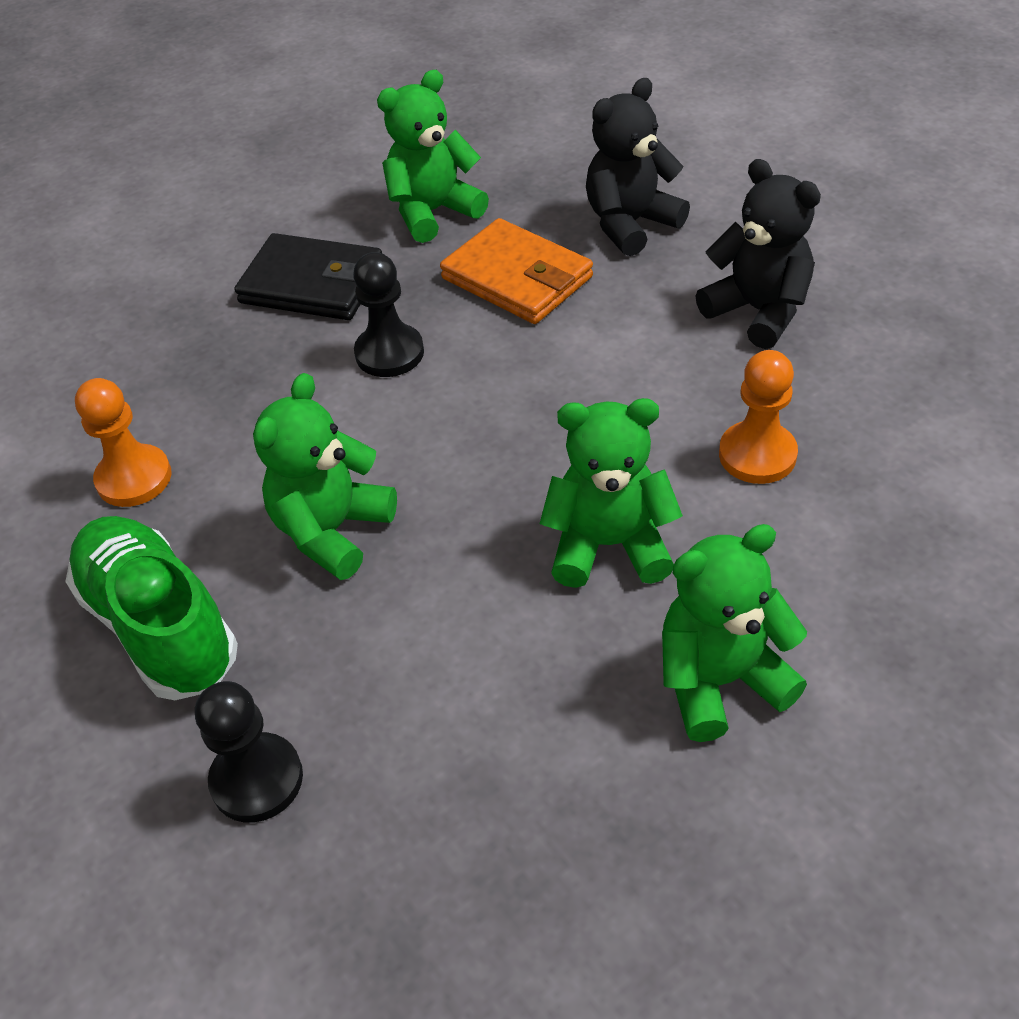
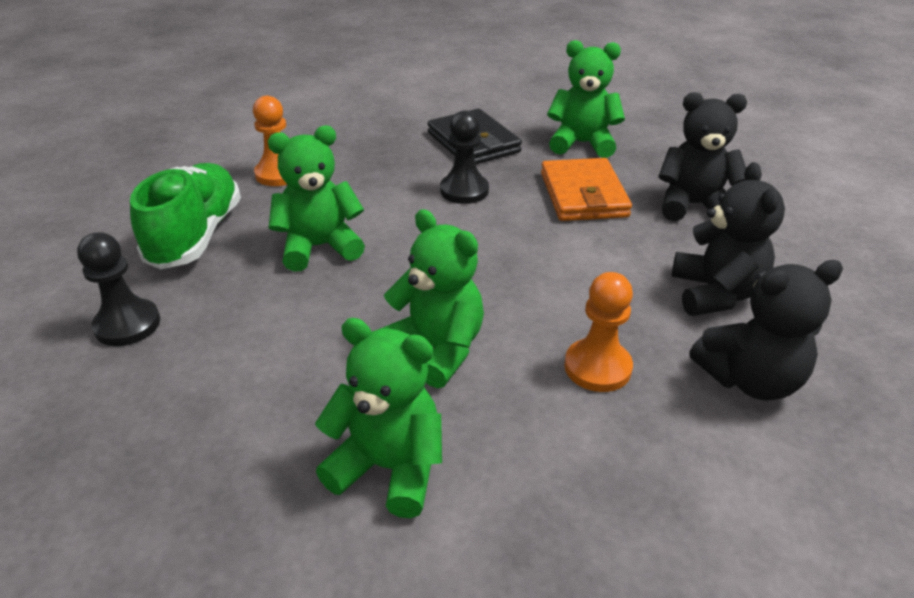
camera: 40 degrees right, 10 degrees down
none -> black teddy bear [689,260,843,401]

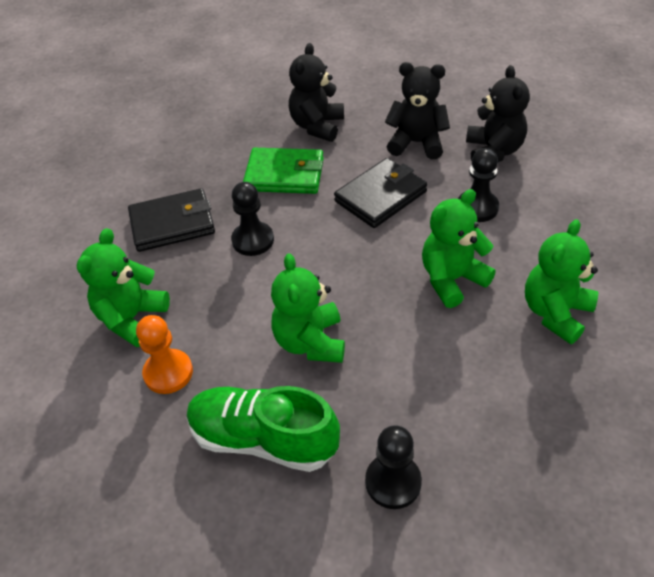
camera: 75 degrees left, 10 degrees up
orange wallet [541,158,632,221] -> green wallet [243,148,324,194]
green teddy bear [547,40,625,158] -> green teddy bear moved to [77,228,170,347]
orange pawn [564,272,633,392] -> black pawn [458,148,499,222]
none -> black wallet [334,158,427,228]

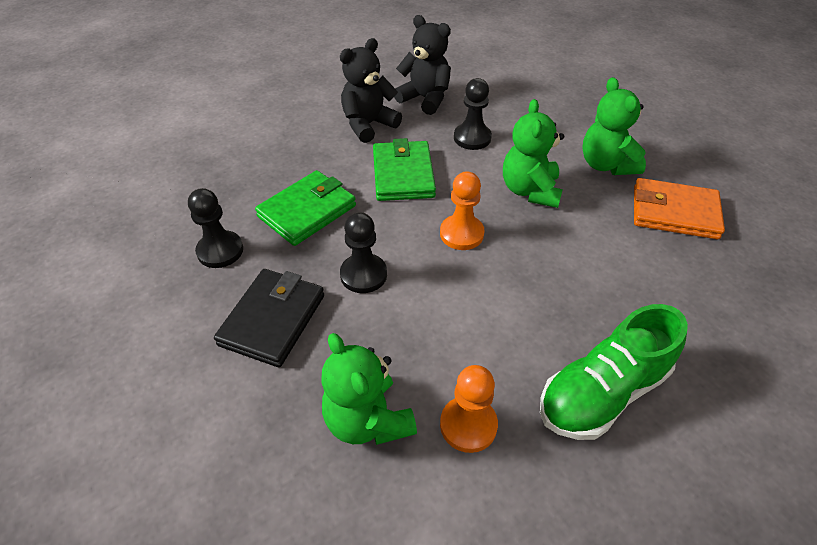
camera: 55 degrees left, 0 degrees up
green teddy bear [271,253,345,363] -> none
black teddy bear [289,43,344,142] -> none
black wallet [334,158,427,228] -> green wallet [373,138,436,201]
black pawn [365,425,422,509] -> black pawn moved to [188,188,243,268]
none -> orange pawn [440,172,485,250]
none -> orange wallet [634,178,725,239]

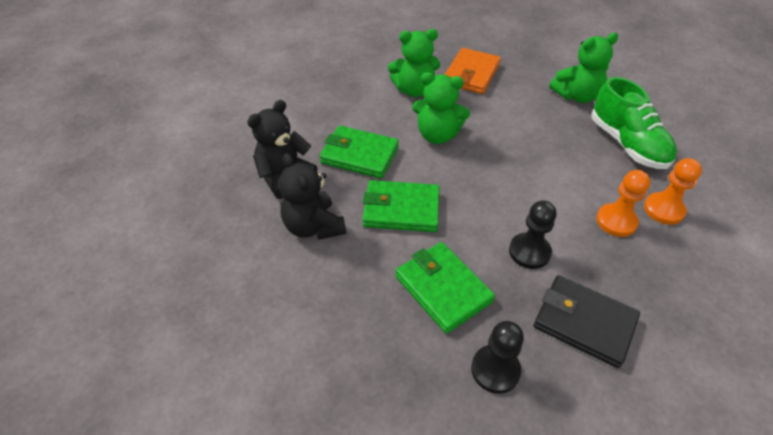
camera: 80 degrees left, 0 degrees up
green teddy bear [321,333,417,445] -> green teddy bear moved to [549,33,618,103]
orange pawn [440,172,485,250] -> orange pawn moved to [596,170,650,237]
black pawn [454,78,492,150] -> green wallet [319,126,399,179]

